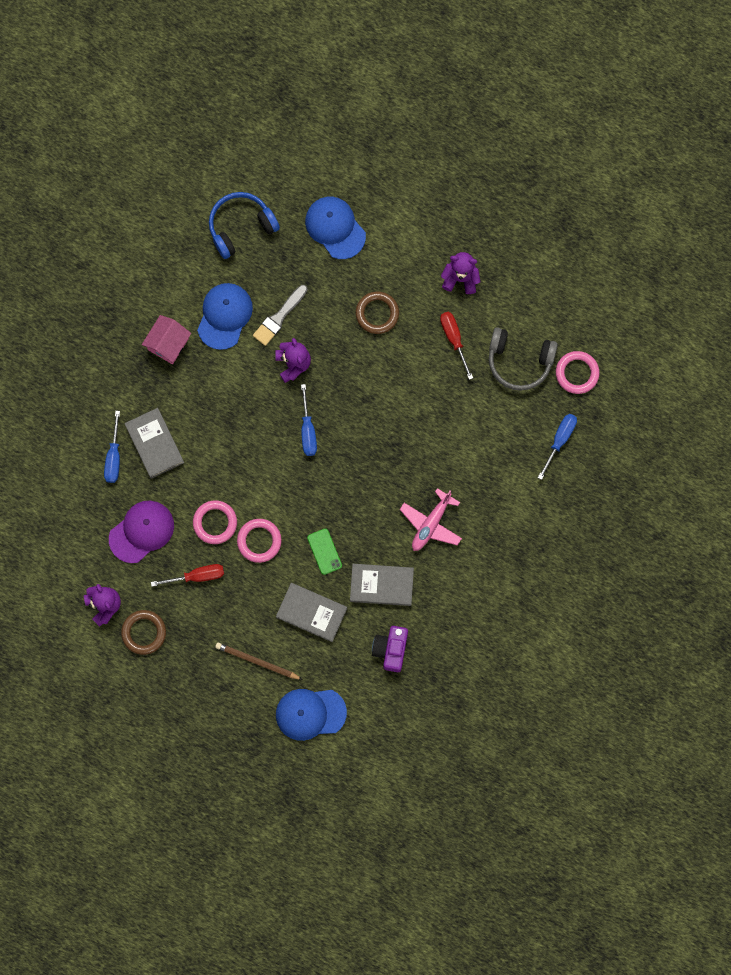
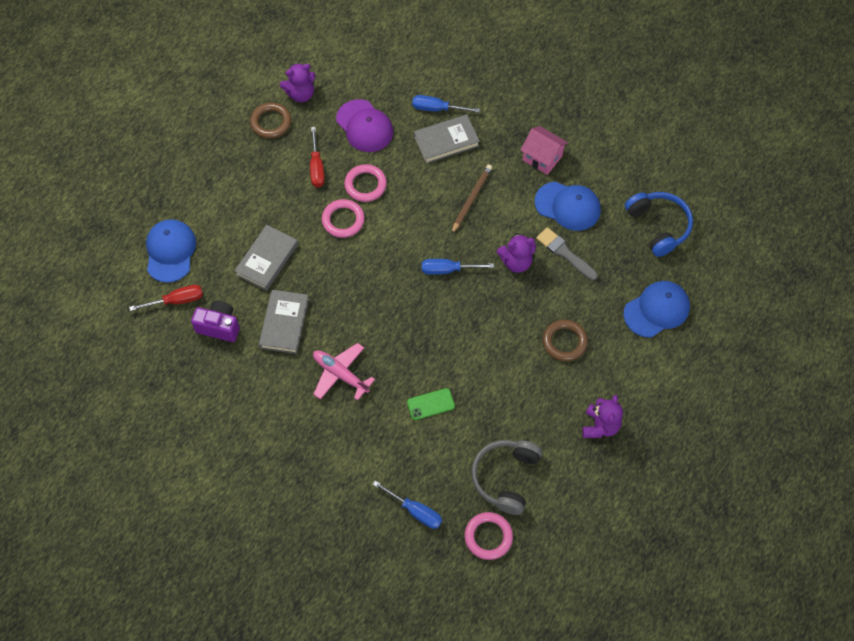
camera: 95 degrees right, 15 degrees down
brown pencil [215,642,303,680] -> brown pencil moved to [451,164,492,234]
green phone [307,529,342,575] -> green phone moved to [407,388,455,420]
red screwdriver [440,312,473,380] -> red screwdriver moved to [129,285,203,311]

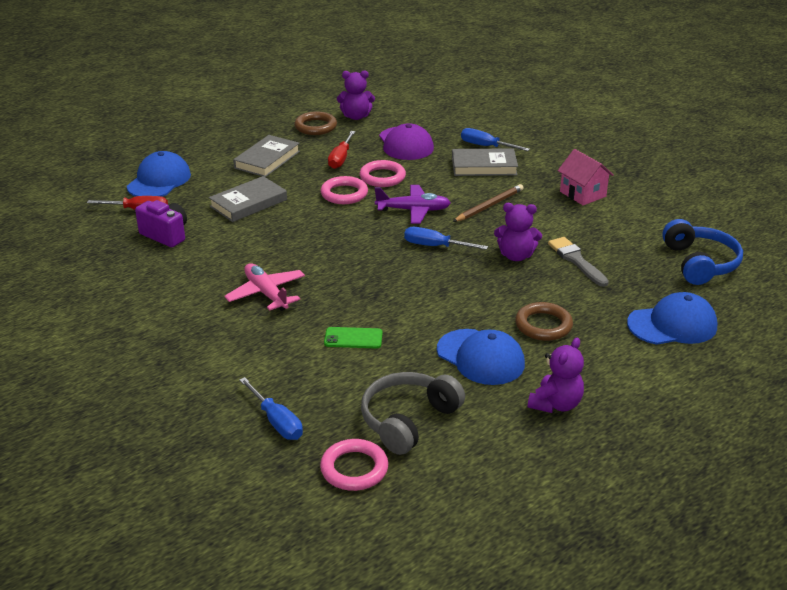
camera: 20 degrees right, 30 degrees down
grey book [259,290,309,354] -> grey book moved to [233,135,300,177]
blue cap [535,182,601,231] -> blue cap moved to [437,329,525,385]
none -> purple plane [375,185,451,224]

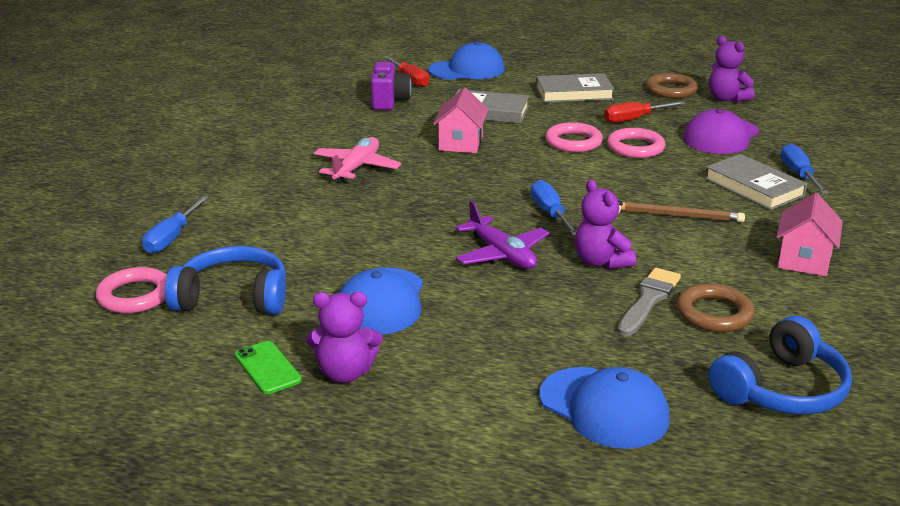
camera: 55 degrees right, 5 degrees down
green phone [324,327,383,348] -> green phone moved to [235,341,302,394]
grey headphones [361,372,465,455] -> blue headphones [165,246,286,315]
purple plane [375,185,451,224] -> purple plane moved to [455,201,549,269]
brown ring [515,302,573,341] -> brown ring moved to [677,284,755,332]
none -> pink house [433,88,488,153]

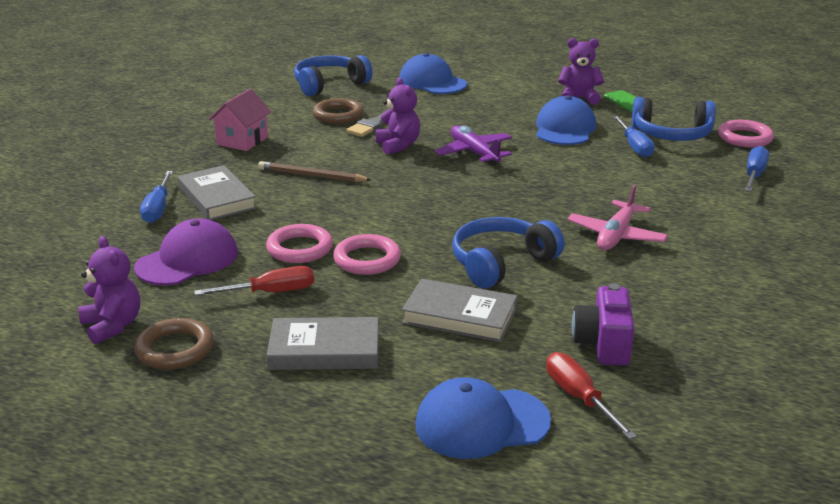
camera: 175 degrees left, 0 degrees up
pink house [433,88,488,153] -> blue headphones [452,217,564,289]
blue screwdriver [531,180,577,236] -> blue screwdriver moved to [613,116,655,158]

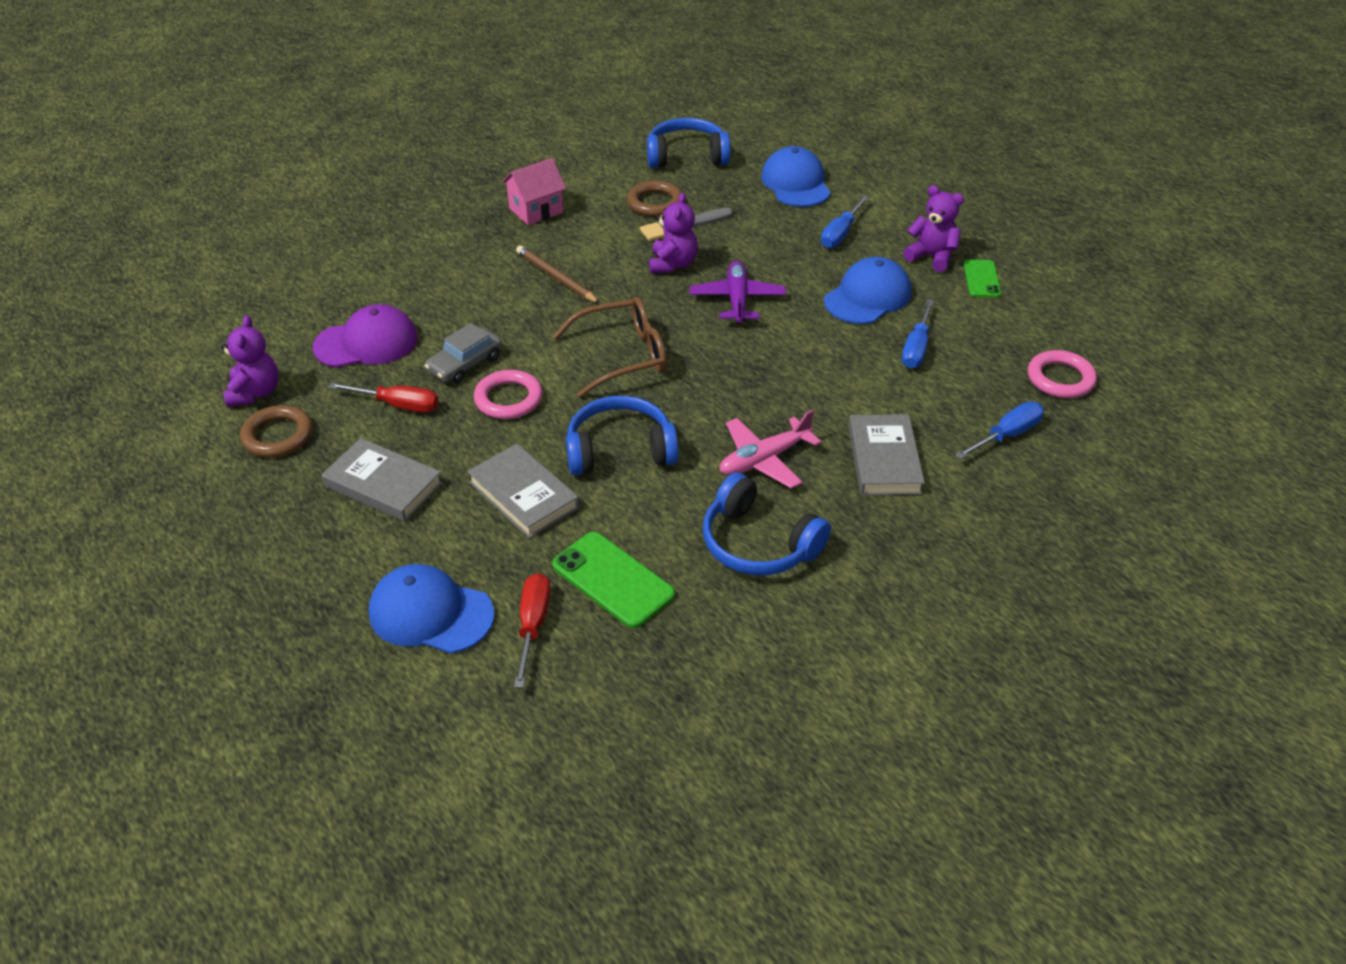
camera: 30 degrees right, 15 degrees up
blue screwdriver [140,171,173,223] -> blue screwdriver moved to [821,195,868,248]
grey book [177,165,257,220] -> grey book moved to [849,414,925,495]
pink ring [266,224,333,263] -> grey car [425,323,502,384]
purple camera [572,283,634,366] -> green phone [552,532,675,628]
blue headphones [632,97,716,141] -> blue headphones moved to [703,473,831,575]
none -> brown glasses [553,297,667,398]

